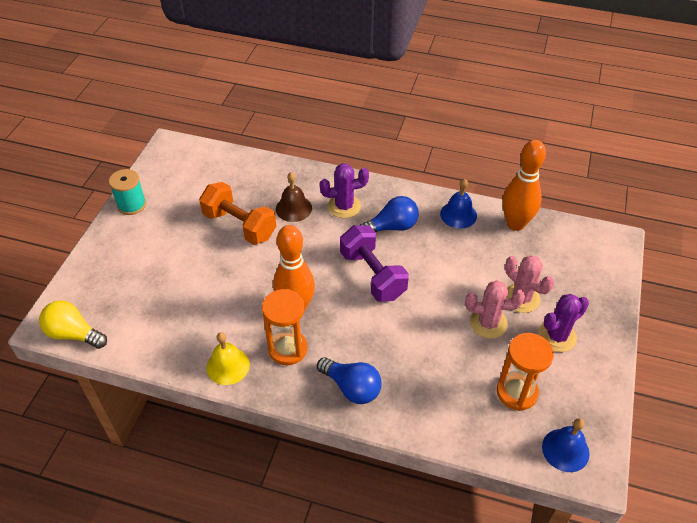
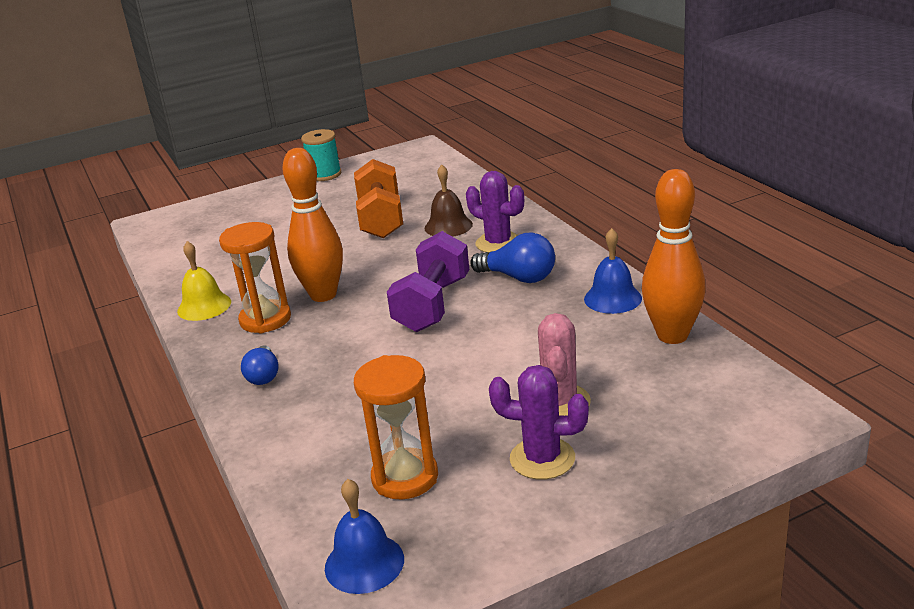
camera: 50 degrees right, 20 degrees down
yellow light bulb [39,301,107,349] -> none
blue light bulb [317,357,382,404] -> blue light bulb [241,345,279,385], size x0.65
pink cactus [465,280,525,339] -> none

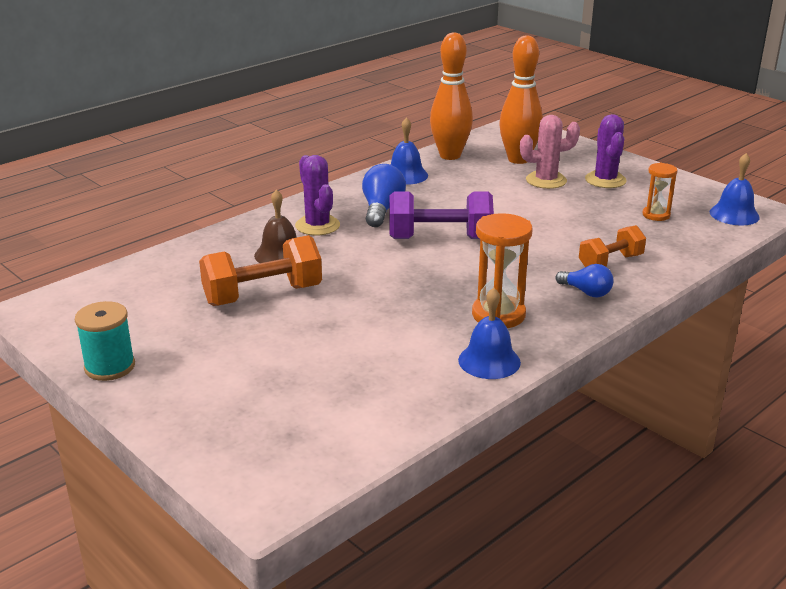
camera: 110 degrees left, 0 degrees up
yellow bell [177,241,231,321] -> blue bell [458,287,521,379]
blue light bulb [241,345,279,385] -> blue light bulb turned 60 degrees clockwise [555,264,613,297]
orange bowling pin [282,148,343,302] -> orange bowling pin moved to [499,35,543,164]
orange hourglass [354,355,438,500] -> orange hourglass [643,163,677,221], size x0.61
purple cactus [466,171,524,252] -> purple cactus turned 45 degrees counterclockwise [295,155,340,235]
none -> orange dumbbell [579,225,646,267]

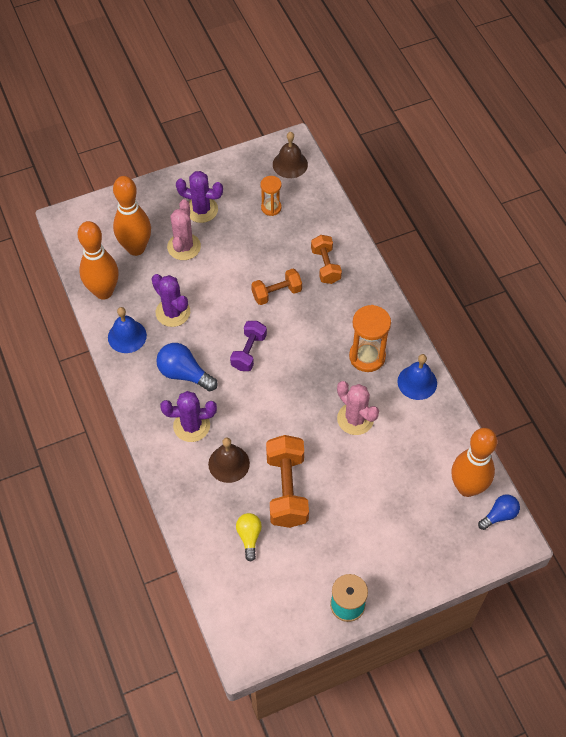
camera: 70 degrees left, 30 degrees up
purple dumbbell [390,192,494,239] -> purple dumbbell [230,321,267,371], size x0.62
blue light bulb [555,264,613,297] -> blue light bulb moved to [478,495,520,530]
blue bell [709,153,760,226] -> brown bell [273,132,308,178]
none -> purple cactus [152,274,190,327]
none -> yellow light bulb [236,513,262,562]
none -> orange dumbbell [251,269,302,305]
none -> pink cactus [337,381,379,435]
none -> orange bowling pin [451,428,497,497]

